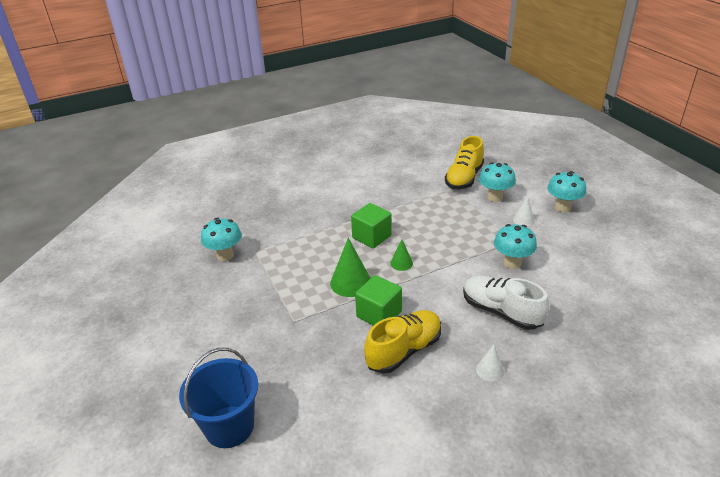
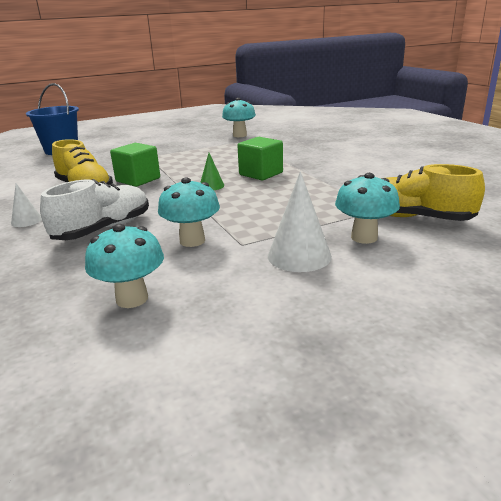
camera: 90 degrees right, 10 degrees down
green cone [330,238,371,297] -> none
white cone [513,196,535,227] -> white cone [268,171,332,272], size x1.78
turquoise mushroom [547,171,586,212] -> turquoise mushroom moved to [85,224,164,308]

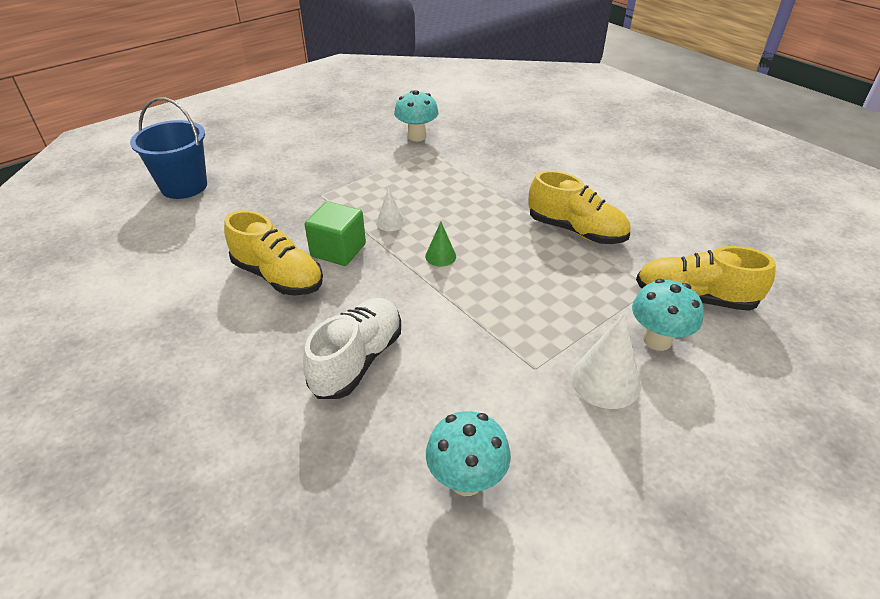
camera: 15 degrees left, 15 degrees up
white cone [11,183,42,227] -> white cone moved to [376,188,405,231]
turquoise mushroom [158,177,220,247] -> none
green cube [237,137,283,180] -> none
none -> yellow shoe [528,170,630,244]

